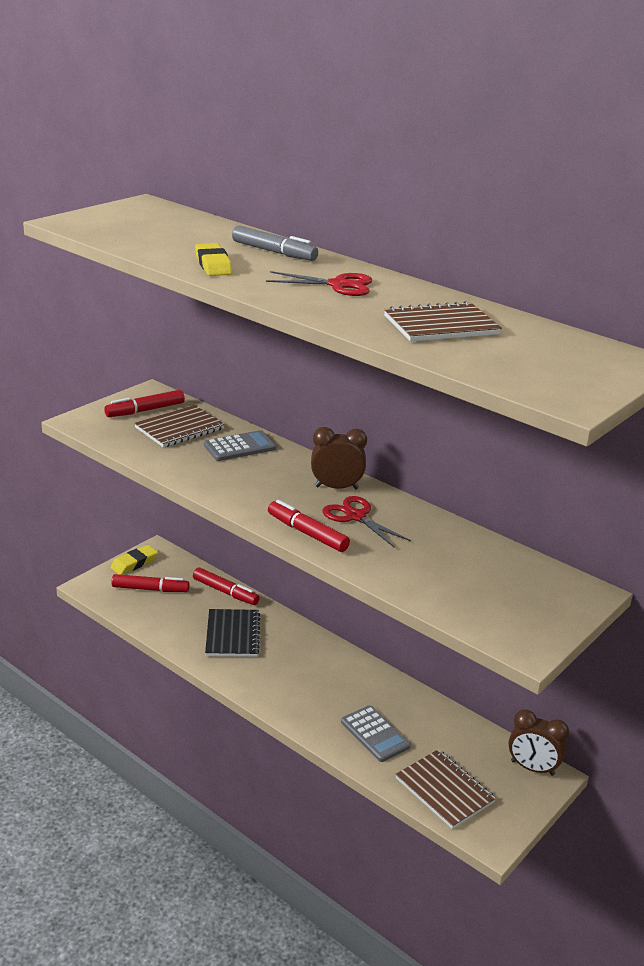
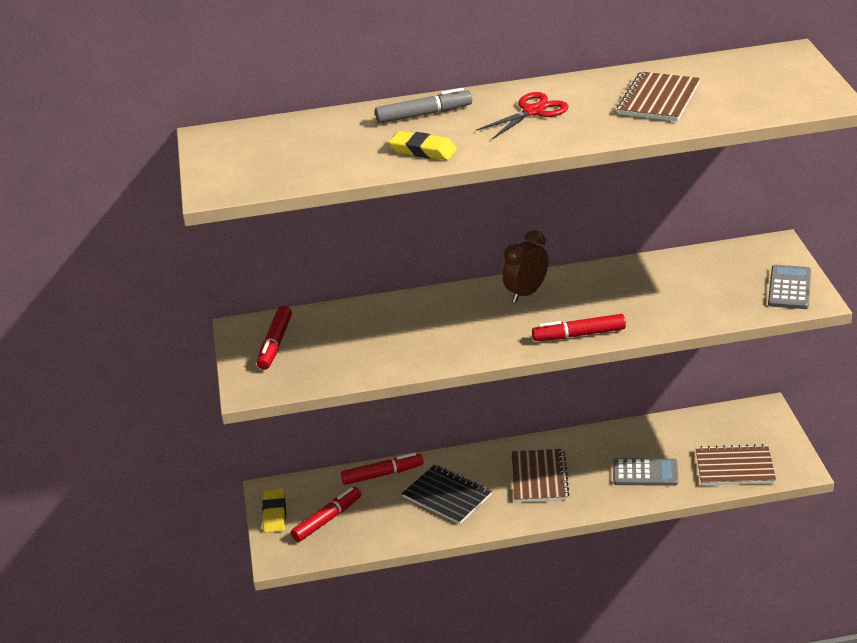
camera: 45 degrees left, 5 degrees up
brown notebook [134,405,225,448] -> brown notebook moved to [512,449,569,503]
grey calculator [204,430,277,461] -> grey calculator moved to [768,265,811,309]
red scissors [322,496,411,547] -> none
brown clock [508,709,569,776] -> none

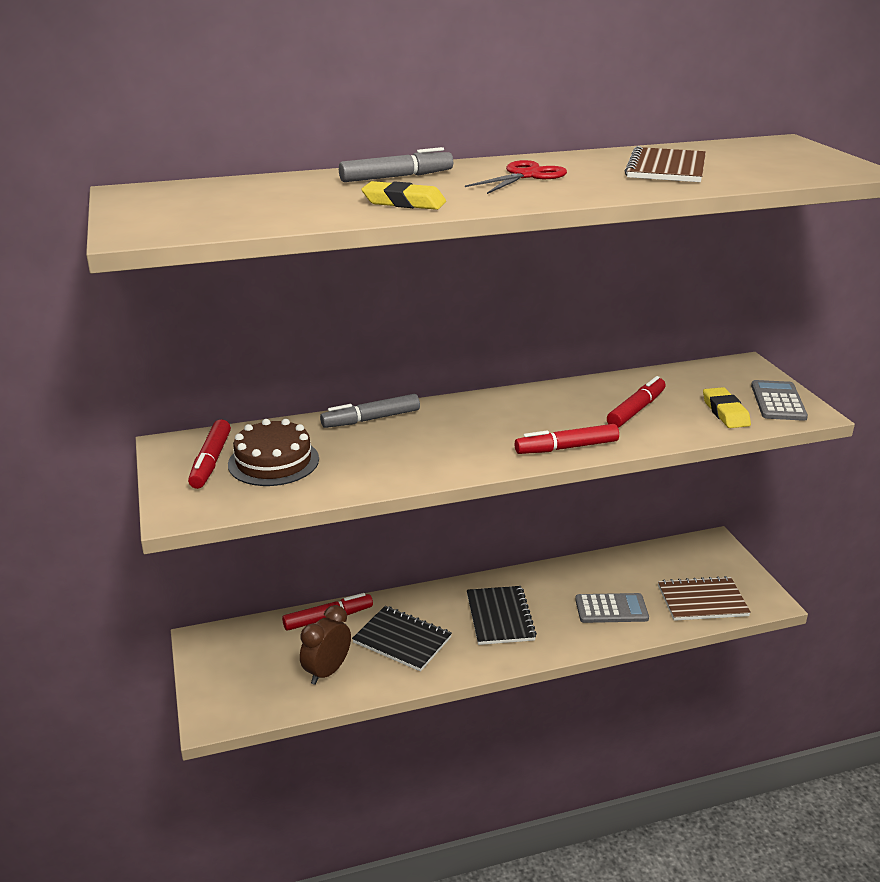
camera: 10 degrees left, 5 degrees down
yellow eraser [262,488,286,533] -> yellow eraser moved to [703,387,751,428]
red marker [291,487,361,542] -> red marker moved to [607,376,666,428]
brown clock [503,230,548,302] -> brown clock moved to [300,605,351,685]
brown notebook [512,449,569,503] -> black notebook [467,586,537,645]
none -> brown cake [228,419,319,486]
none -> grey marker [320,394,420,428]

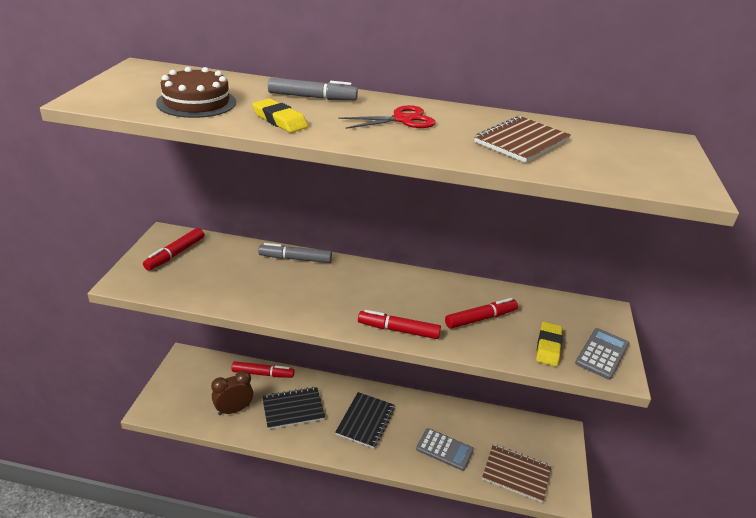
camera: 25 degrees right, 5 degrees up
brown cake [228,419,319,486] -> brown cake moved to [156,67,236,118]
black notebook [352,606,452,672] -> black notebook turned 75 degrees counterclockwise [262,387,325,429]

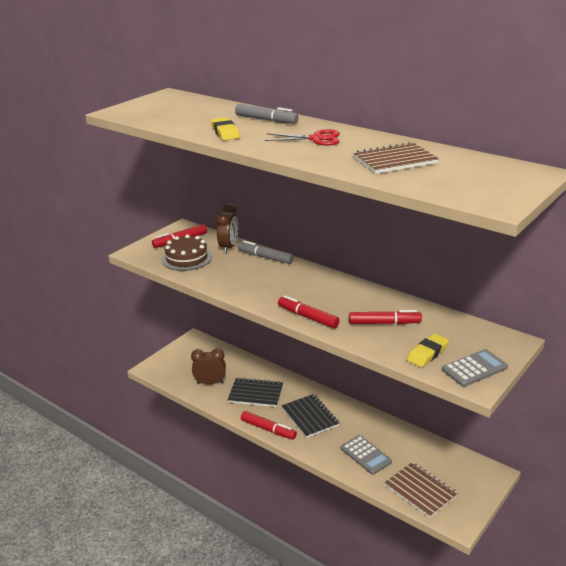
camera: 30 degrees right, 5 degrees down
brown cake [156,67,236,118] -> brown cake moved to [162,235,212,271]
red marker [231,361,294,378] -> red marker moved to [241,411,297,440]
black notebook [335,392,395,448] -> black notebook turned 75 degrees counterclockwise [281,394,339,438]
none -> brown clock [216,204,238,253]

